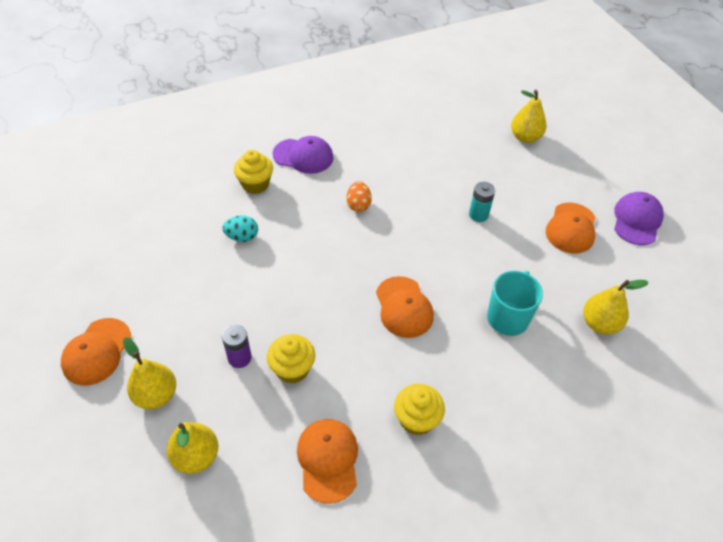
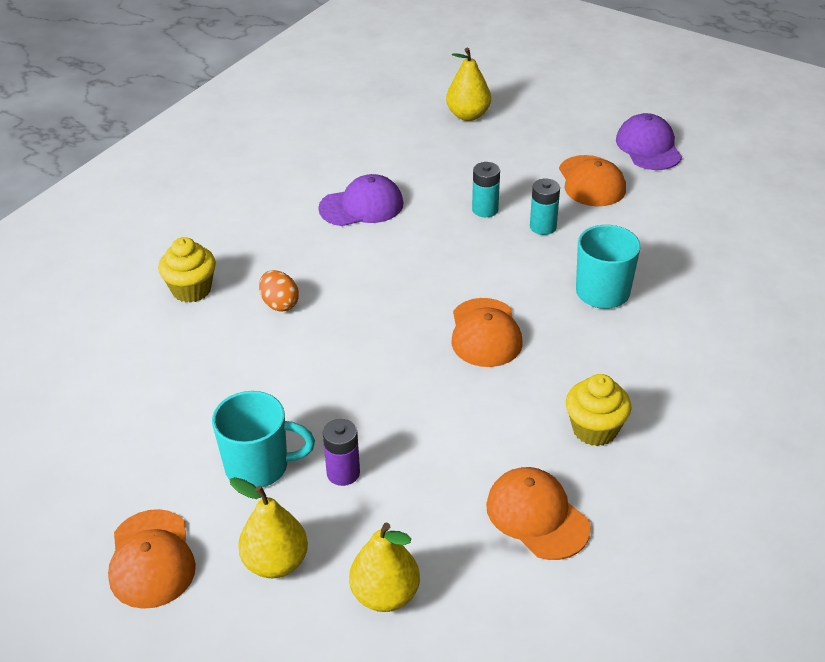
camera: 30 degrees left, 10 degrees down
turquoise egg [222,216,258,242] -> none
yellow cupcake [267,334,315,384] -> none
purple cap [272,136,333,174] -> purple cap moved to [318,174,403,226]
orange egg [347,181,372,212] -> orange egg moved to [259,270,299,312]
orange cap [376,276,434,338] -> orange cap turned 45 degrees clockwise [451,298,522,367]
yellow pear [583,280,649,334] -> none
none -> turquoise mug [212,391,315,487]
none -> turquoise battery [530,179,560,235]

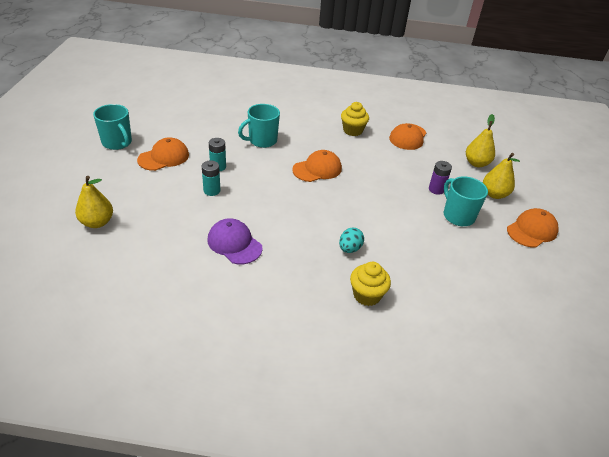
camera: 120 degrees left, 0 degrees up
orange egg [259,270,299,312] -> turquoise egg [339,228,364,253]
purple cap [616,113,682,170] -> turquoise mug [93,104,132,150]

